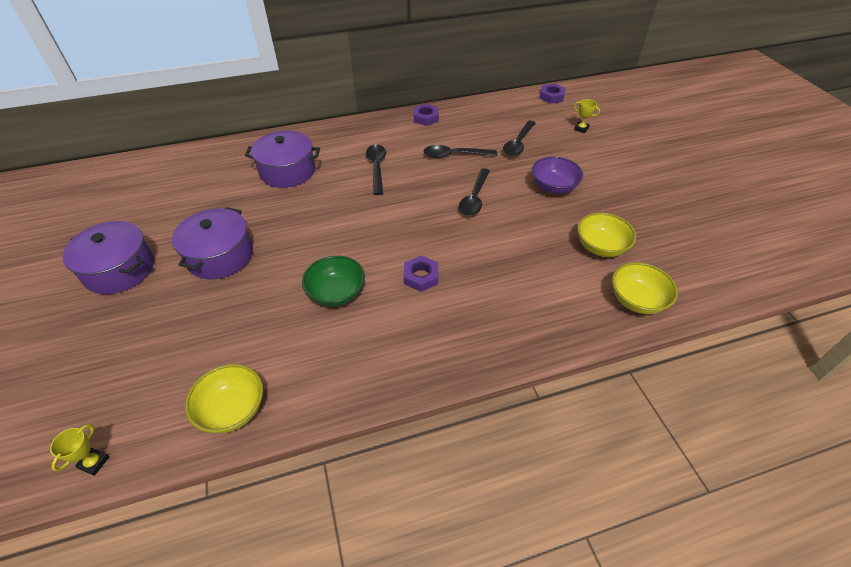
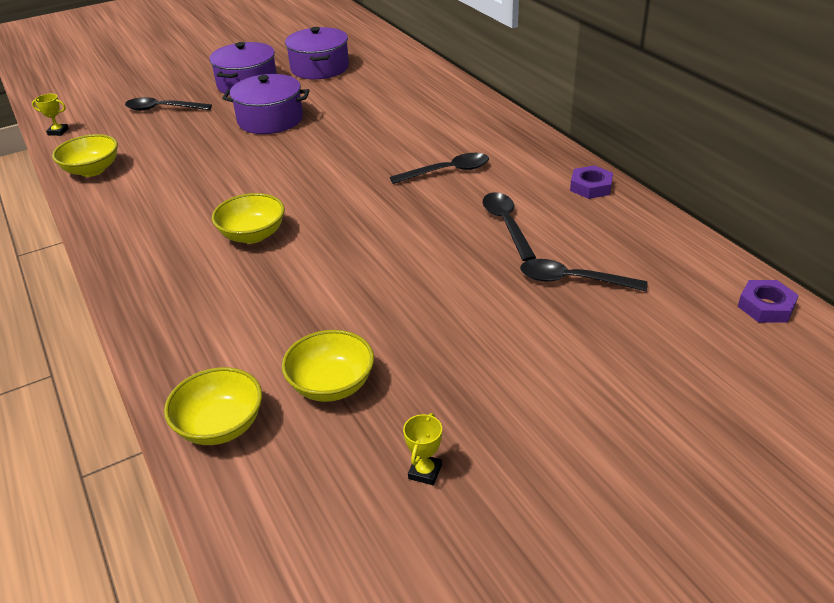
camera: 80 degrees right, 10 degrees down
purple pot [245,130,320,188] -> purple pot moved to [285,27,349,79]
green bowl [302,256,365,307] -> none
purple nut [404,255,438,292] -> yellow bowl [212,193,285,244]
black spoon [459,168,490,216] -> black spoon moved to [125,97,212,111]
purple bowl [532,157,583,194] -> none
yellow trophy [574,99,600,133] -> yellow trophy moved to [403,413,442,485]

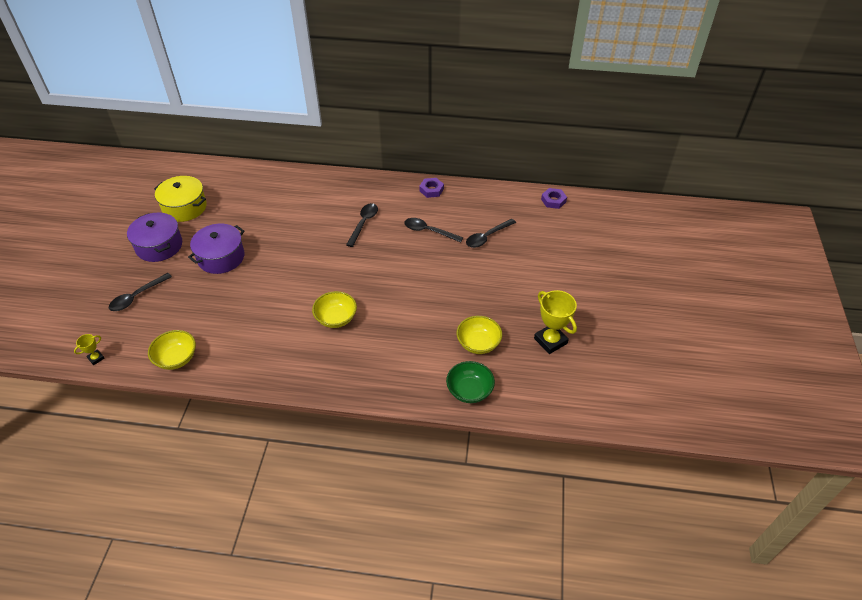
camera: 55 degrees left, 10 degrees up
yellow bowl [164,367,262,445] -> green bowl [446,361,495,403]
purple pot [285,27,349,79] -> yellow pot [154,176,207,222]
yellow trophy [403,413,442,485] -> yellow trophy [534,290,577,354], size x2.03

